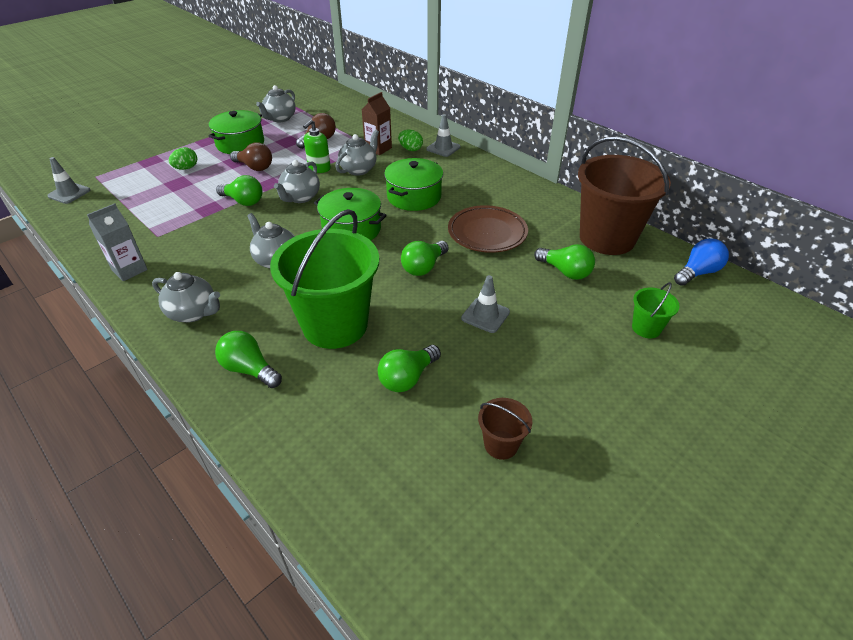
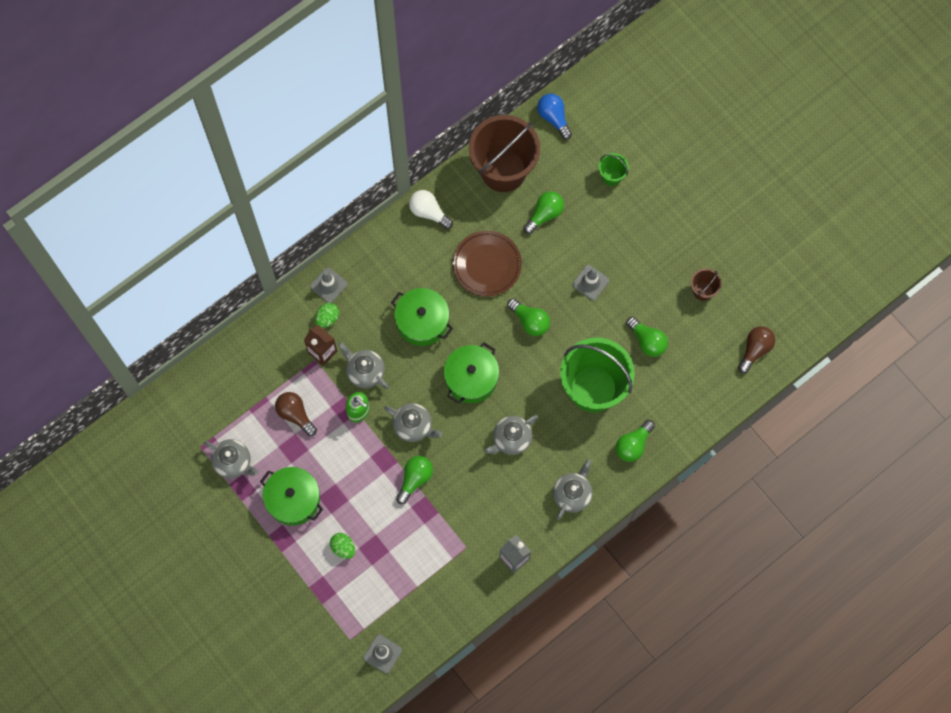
camera: 85 degrees left, 30 degrees up
brown light bulb [230,142,272,171] -> brown light bulb moved to [738,326,775,373]
none -> white light bulb [409,190,453,229]

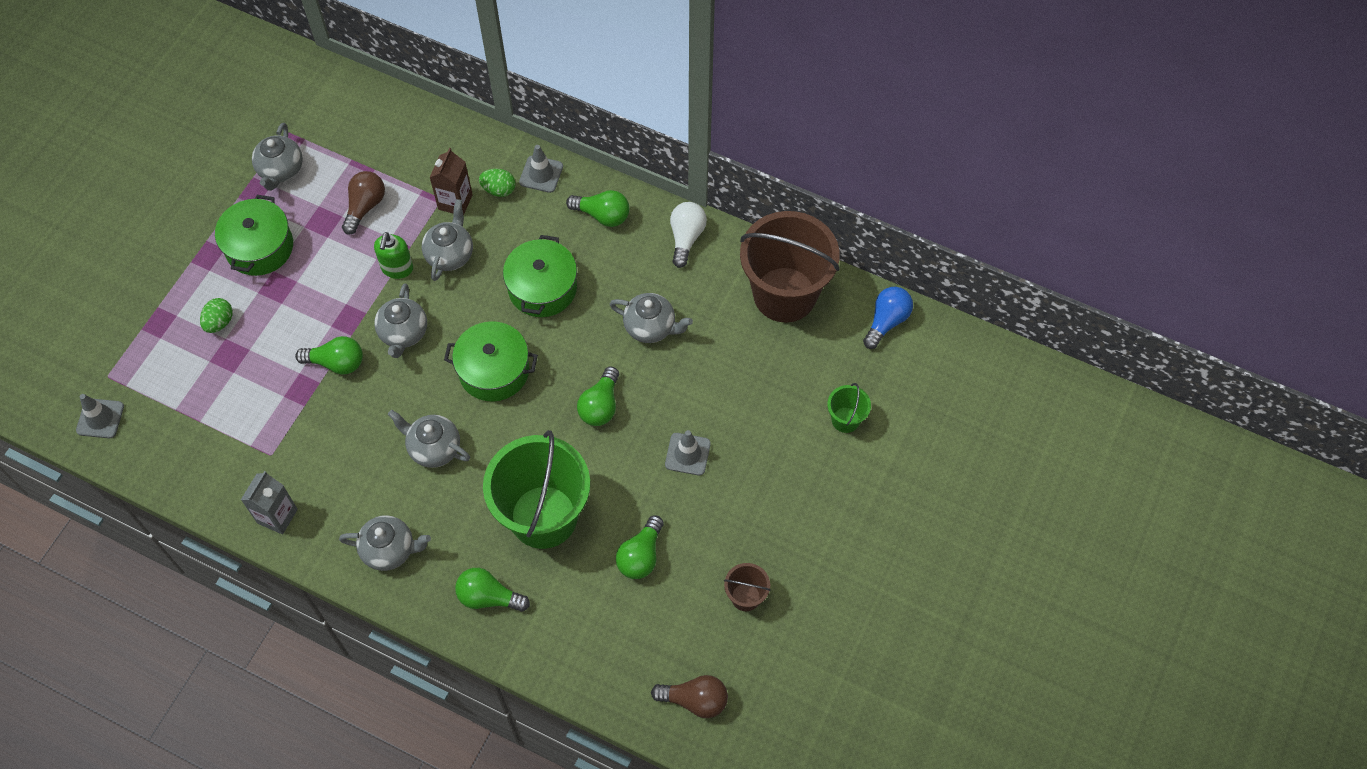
camera: 65 degrees right, 10 degrees down
brown plate [452,231,522,297] -> grey teapot [610,293,693,343]
green light bulb [523,191,564,234] -> green light bulb moved to [566,190,629,227]

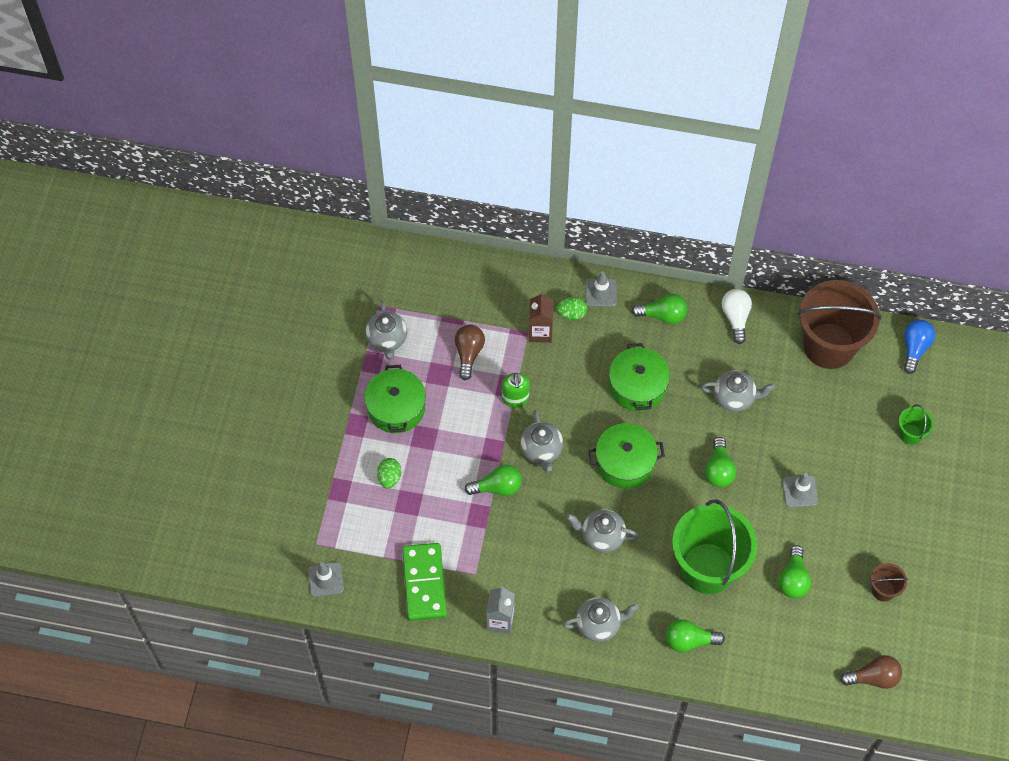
camera: 15 degrees left, 0 degrees up
grey teapot [422,199,473,281] -> none
none -> green domino [402,543,447,621]

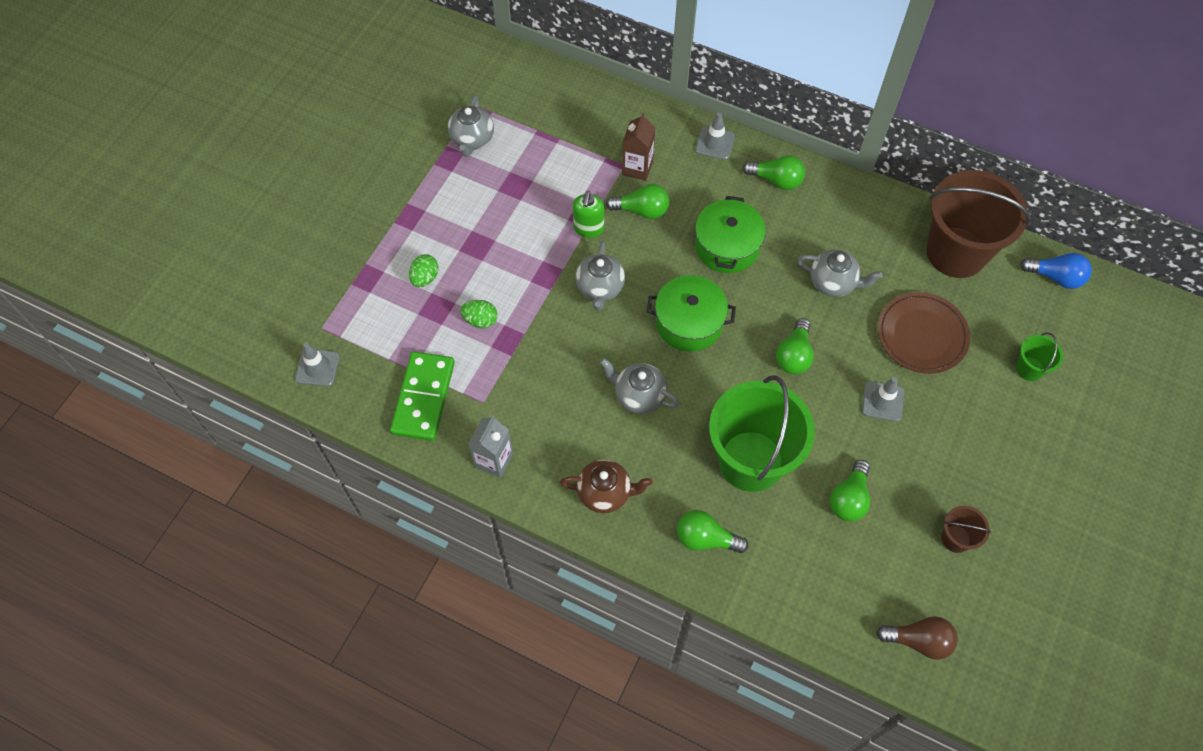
camera: 15 degrees right, 0 degrees up
green pot [364,365,426,433] -> none
brown light bulb [455,324,485,380] -> none
green light bulb [465,464,522,496] -> green light bulb moved to [606,184,669,219]
green egg [556,297,587,320] -> green egg moved to [461,300,498,328]
grey teapot [563,597,639,642] -> brown teapot [560,459,653,513]
white light bulb [722,289,752,344] -> none
blue light bulb [904,320,935,374] -> blue light bulb turned 75 degrees clockwise [1020,253,1092,289]
none -> brown plate [878,292,970,374]

